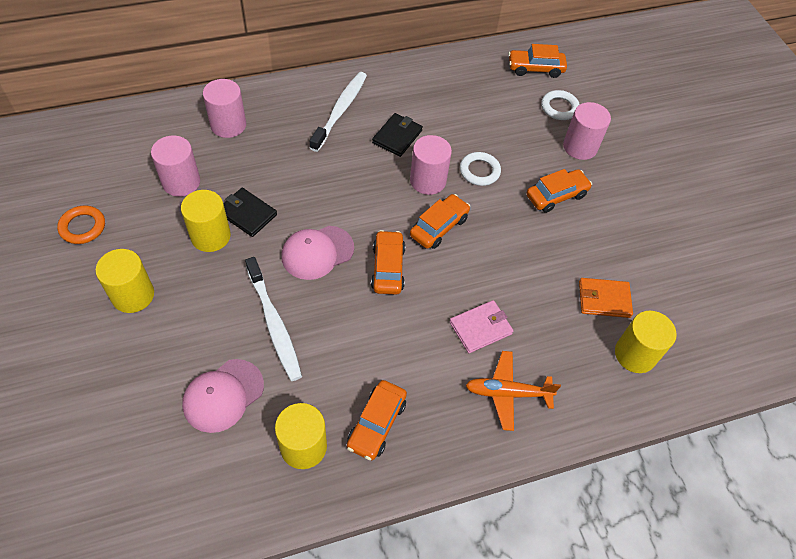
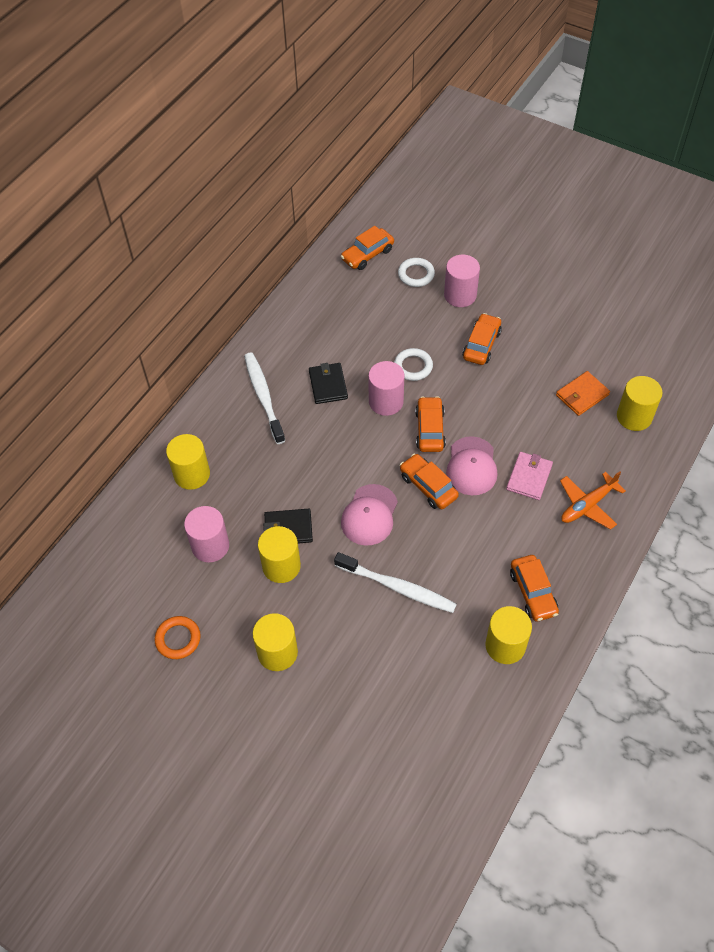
camera: 35 degrees left, 0 degrees up
pink cap [182,359,264,433] -> pink cap moved to [446,436,498,495]
pink cylinder [203,79,246,138] -> yellow cylinder [166,434,210,490]

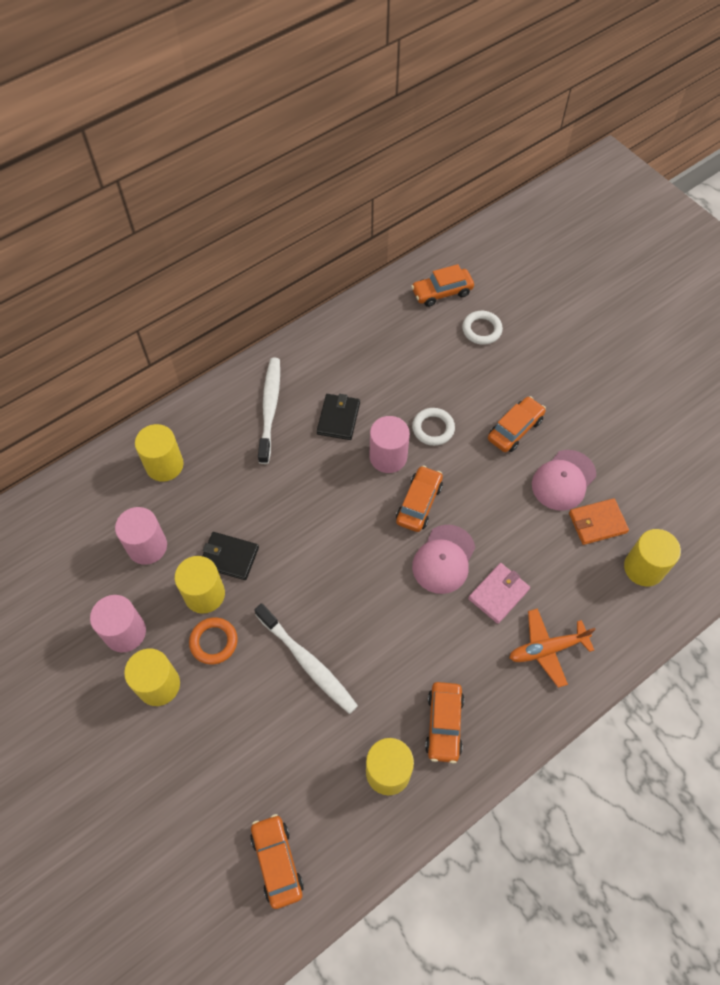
camera: 20 degrees right, 5 degrees up
orange ring [154,616,201,659] -> orange ring moved to [189,617,238,664]
pink cap [341,484,398,546] -> pink cap moved to [532,450,596,511]
orange car [400,454,459,509] -> orange car moved to [250,814,304,909]
pink cylinder [444,255,480,307] -> pink cylinder moved to [90,595,146,652]

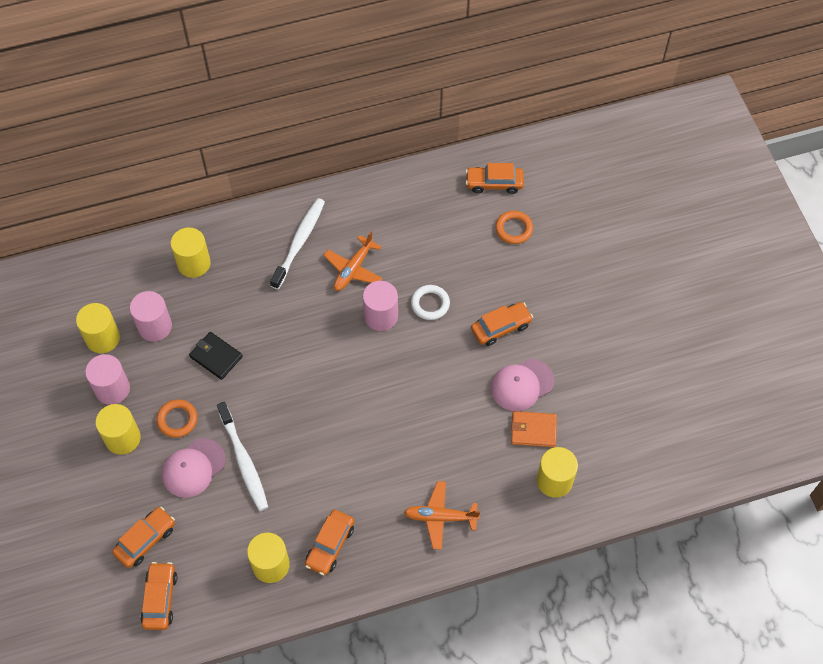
camera: 20 degrees right, 0 degrees up
yellow cylinder [175,556,225,614] -> yellow cylinder moved to [76,303,120,353]
black wallet [317,394,360,440] -> orange plane [323,232,382,291]
orange car [396,465,443,532] -> orange car moved to [112,507,175,568]
pink cap [412,525,475,594] -> pink cap moved to [162,438,226,498]
white ring [462,311,503,345] -> orange ring [495,211,533,244]
pink wallet [468,563,530,624] -> none

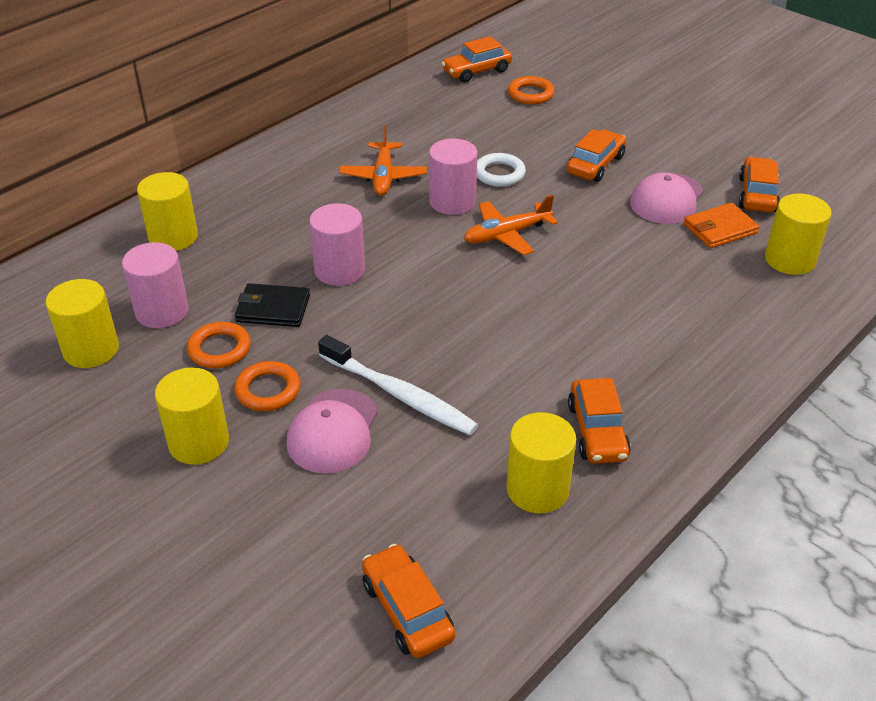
camera: 30 degrees left, 20 degrees down
pink cylinder [85,354,130,405] -> pink cylinder moved to [309,203,365,286]
orange car [112,507,175,568] -> orange car moved to [739,157,780,213]
white toothbrush [270,198,325,289] -> none
orange plane [404,481,480,550] -> orange plane moved to [464,195,558,255]
none -> orange ring [187,322,251,368]

